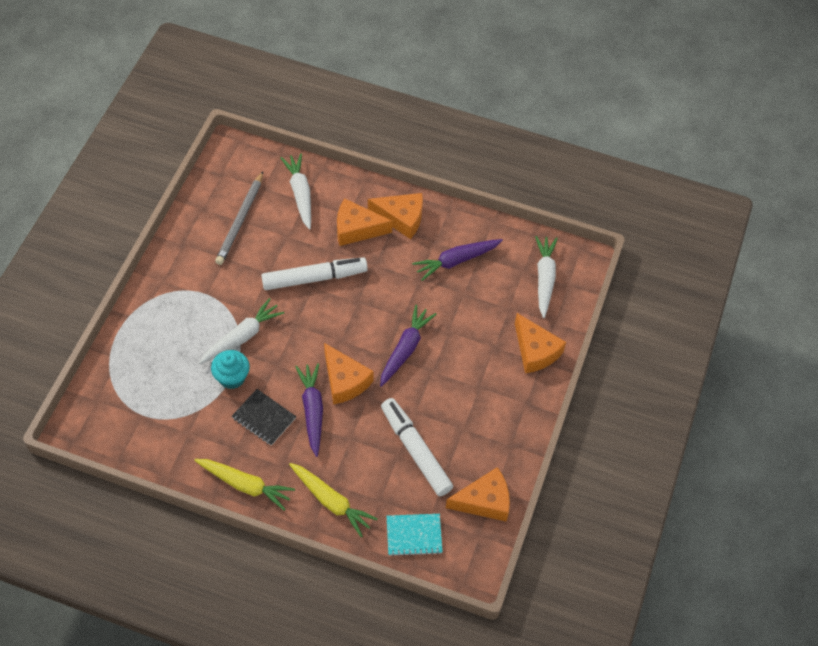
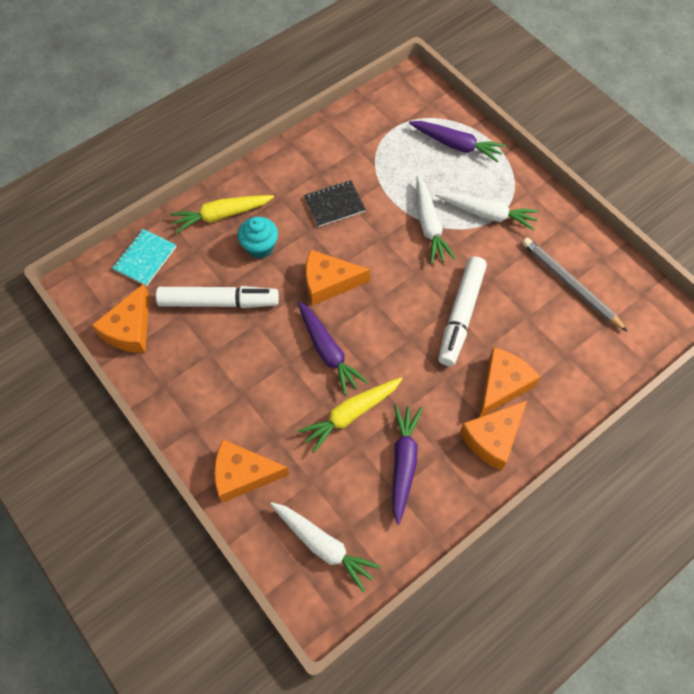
camera: 125 degrees right, 5 degrees up
yellow carrot [194,459,295,510] -> yellow carrot moved to [298,378,402,453]
turquoise cupcake [211,350,250,389] -> turquoise cupcake moved to [238,217,278,259]
white carrot [281,154,311,230] -> white carrot moved to [435,192,539,230]
purple carrot [295,363,323,457] -> purple carrot moved to [409,121,506,163]

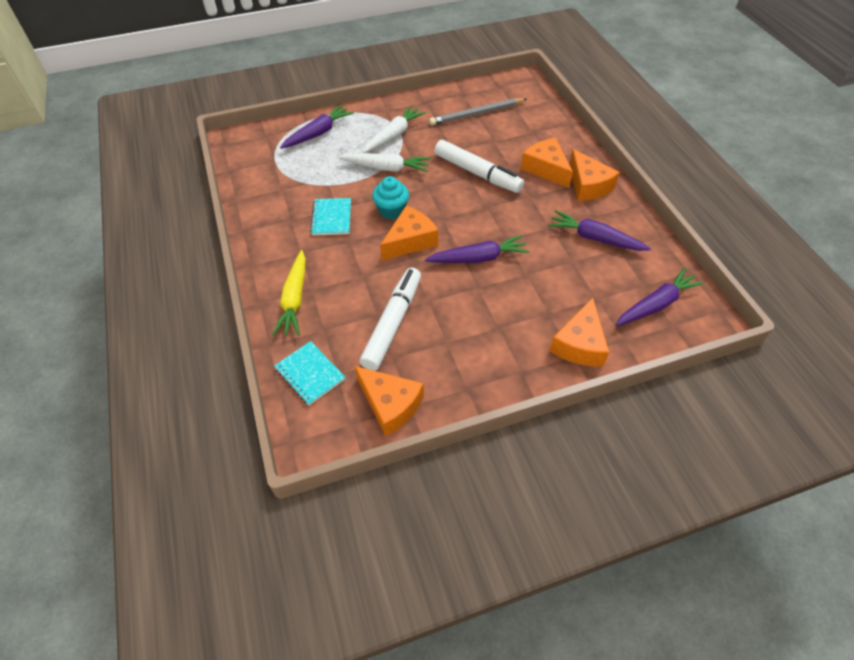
camera: 70 degrees left, 10 degrees down
turquoise cupcake [238,217,278,259] -> turquoise cupcake moved to [372,176,409,220]
white carrot [270,502,381,592] -> purple carrot [616,268,704,326]
yellow carrot [298,378,402,453] -> none
black notebook [304,180,366,227] -> turquoise notebook [310,198,351,235]
orange cheese [306,250,370,306] -> orange cheese turned 150 degrees counterclockwise [380,206,438,260]

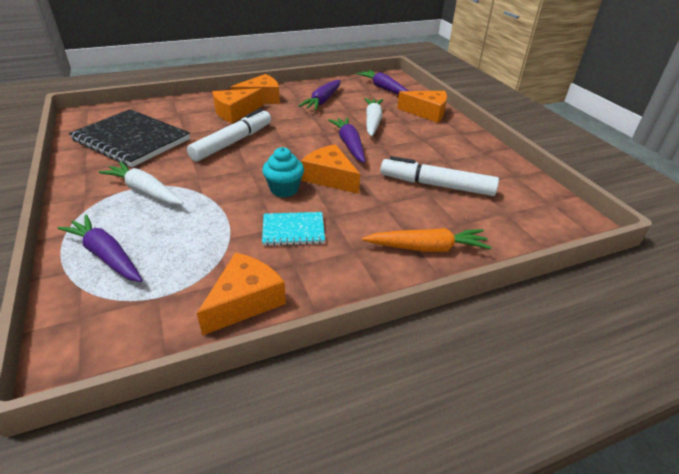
camera: 95 degrees left, 15 degrees down
yellow carrot [272,250,306,336] -> orange carrot [362,228,491,252]
turquoise notebook [274,341,345,405] -> none
white carrot [339,153,430,172] -> white carrot moved to [364,98,384,136]
orange cheese [355,366,424,436] -> orange cheese moved to [197,252,286,336]
grey pencil [429,98,526,125] -> black notebook [69,109,190,167]

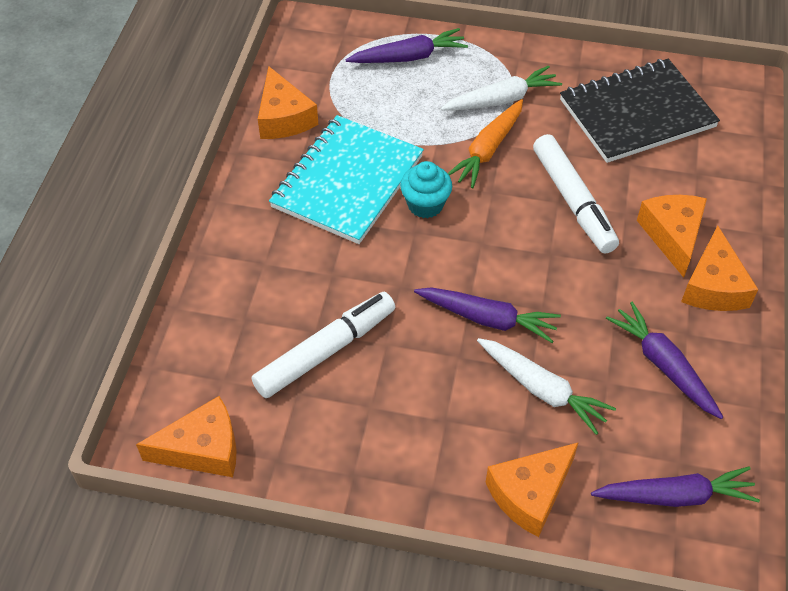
camera: 125 degrees right, 15 degrees up
turquoise notebook [262,212,325,246] -> turquoise notebook [269,115,424,244], size x1.99
orange cheese [301,144,360,194] -> orange cheese moved to [136,396,237,477]
orange carrot [362,228,491,252] -> orange carrot moved to [448,99,523,188]

